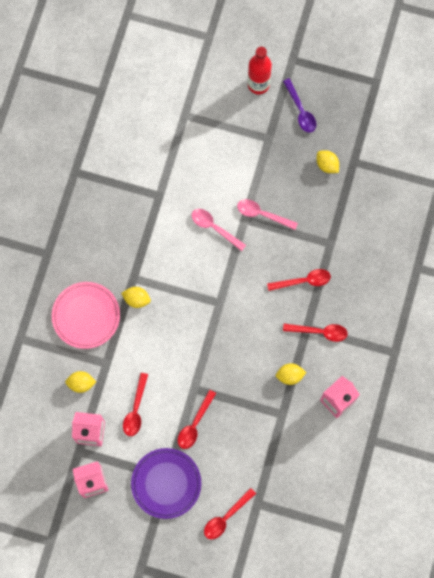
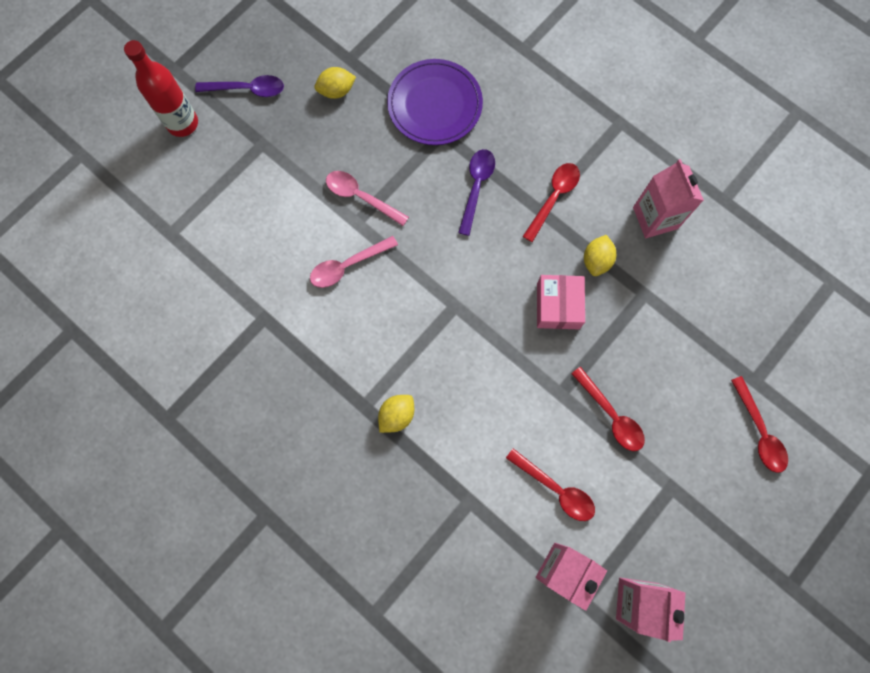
camera: 65 degrees left, 0 degrees up
pink plate [52,282,120,349] -> none
yellow lemon [65,371,96,393] -> none
purple plate [131,448,201,519] -> purple plate moved to [387,59,483,145]
pink spoon [237,199,298,230] -> pink spoon turned 75 degrees clockwise [326,171,409,226]
red spoon [267,269,331,291] -> purple spoon [458,149,495,236]
none -> pink box [537,275,585,329]

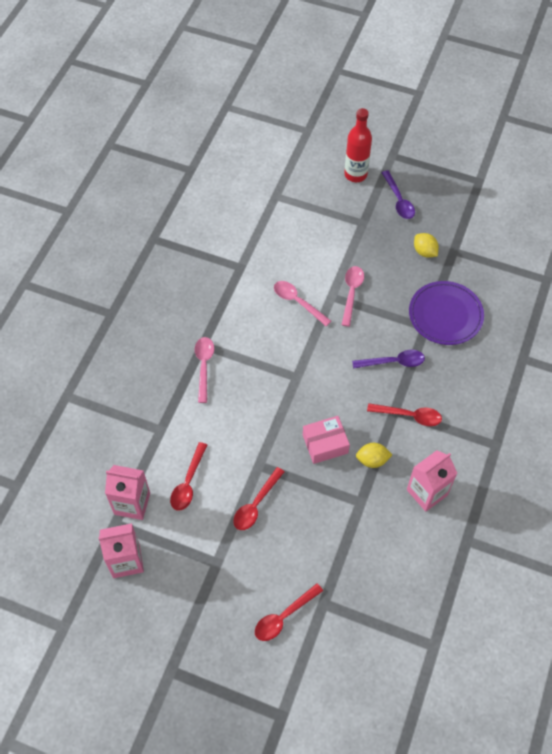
camera: 70 degrees right, 15 degrees down
yellow lemon [378,395,414,433] -> pink spoon [195,337,214,403]

